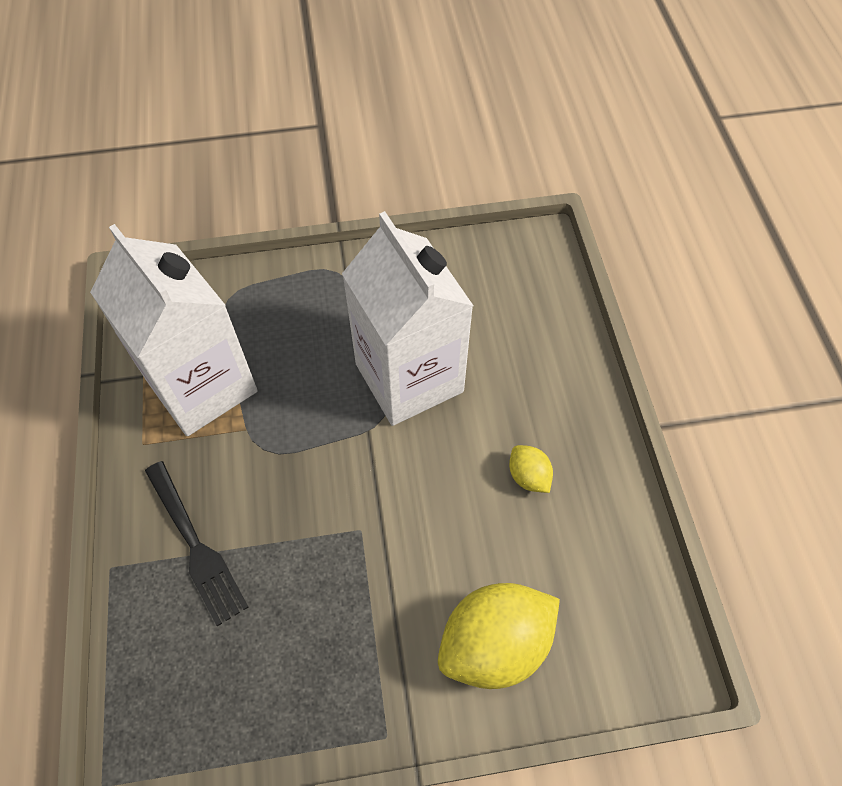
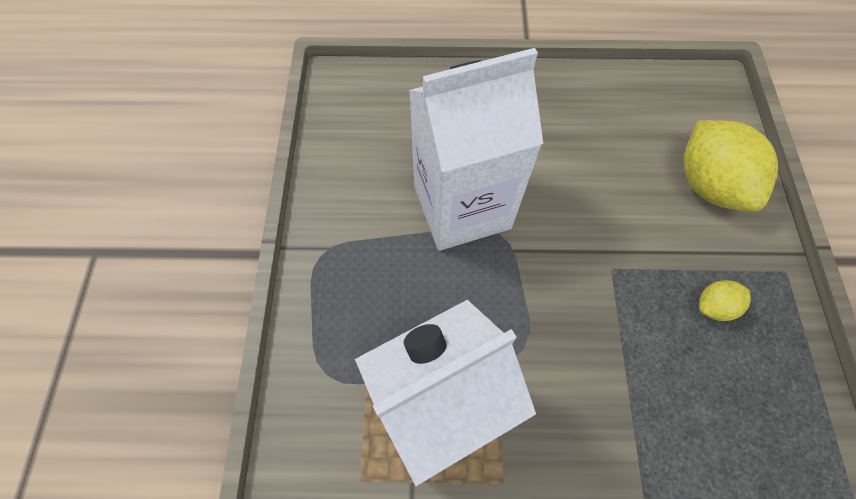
camera: 80 degrees left, 5 degrees up
black fork [145,461,248,626] -> none
yellow lemon [509,445,553,493] -> yellow lemon moved to [699,280,751,321]

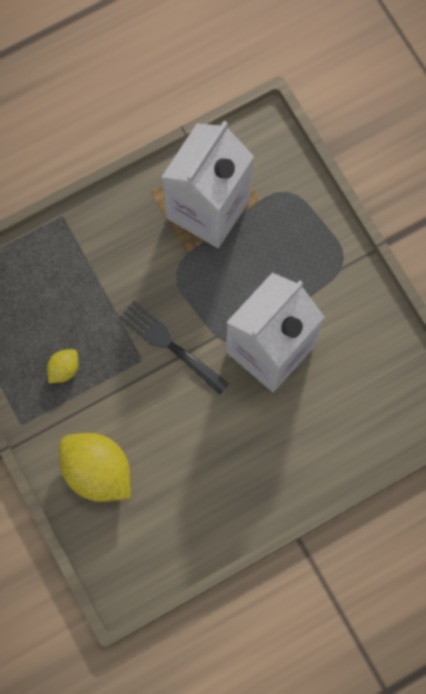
camera: 150 degrees right, 10 degrees up
none -> black fork [119,301,229,394]

